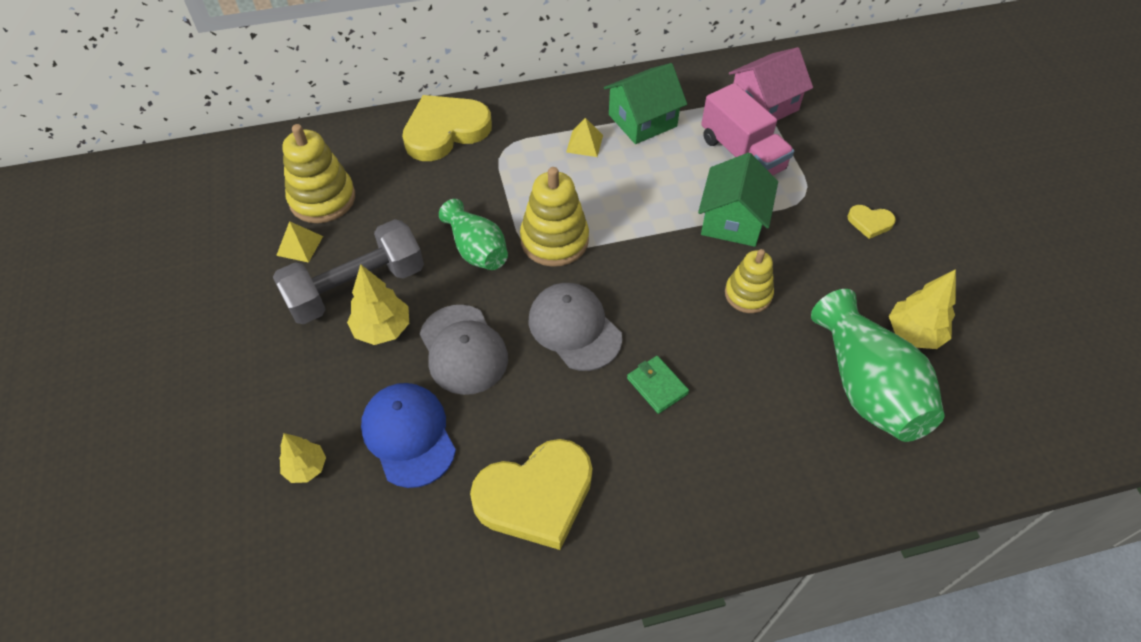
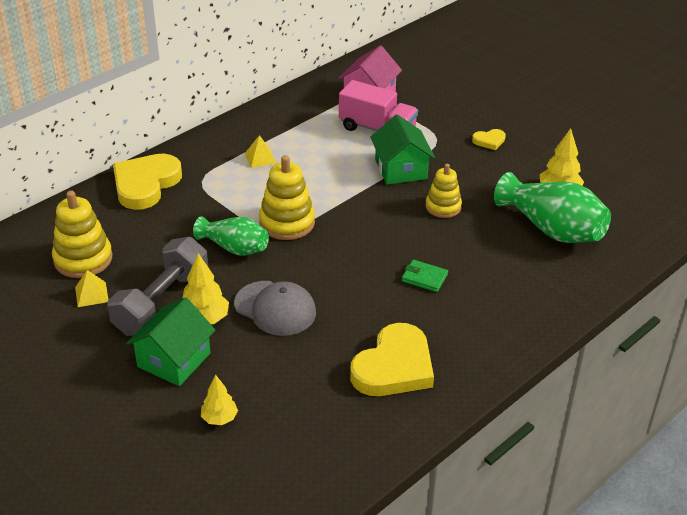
camera: 30 degrees left, 15 degrees down
blue cap [361,383,456,488] -> none
grey cap [529,283,622,371] -> none
green house [604,63,687,144] -> green house moved to [126,298,216,386]

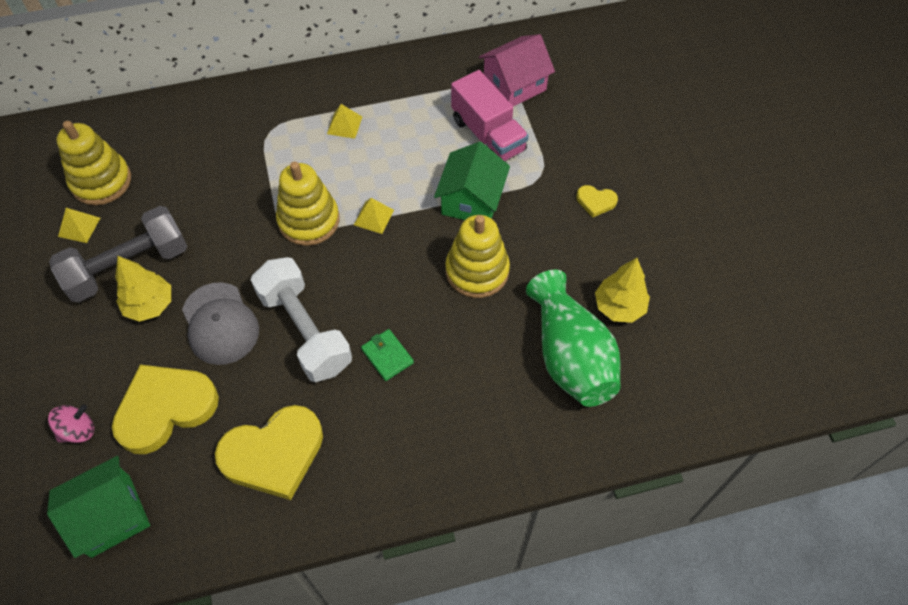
camera: 30 degrees right, 20 degrees up
yellow heart [113,154,182,210] -> yellow heart moved to [112,365,219,454]
green house [126,298,216,386] -> green house moved to [47,456,150,558]
green vase [193,216,269,256] -> none
yellow tree [201,375,238,425] -> pink spinning top [48,404,94,443]
yellow stacking toy [425,164,462,218] -> yellow stacking toy [445,215,510,298], size x1.51
none -> white dumbbell [251,257,352,382]
none -> yellow pyramid [354,198,394,234]

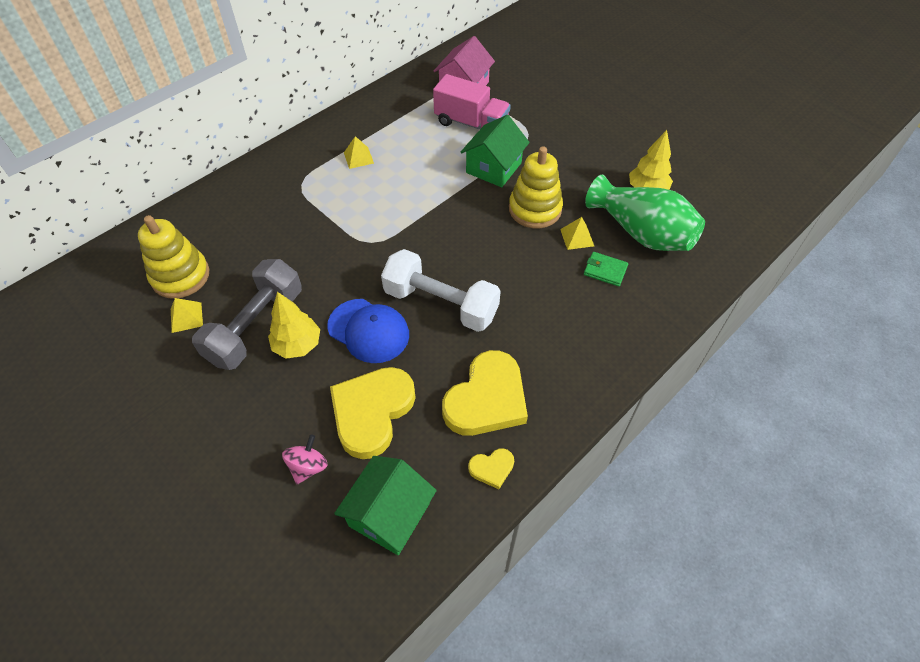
camera: 30 degrees left, 5 degrees down
grey cap [182,282,259,365] -> blue cap [327,299,409,363]
yellow stacking toy [276,162,339,246] -> none
yellow pyramid [354,198,394,234] -> yellow pyramid moved to [560,217,594,250]
green wallet [361,329,414,381] -> green wallet moved to [584,252,628,287]
green house [434,142,510,220] -> green house turned 45 degrees clockwise [461,115,530,187]
yellow heart [576,185,618,217] -> yellow heart moved to [468,448,514,489]

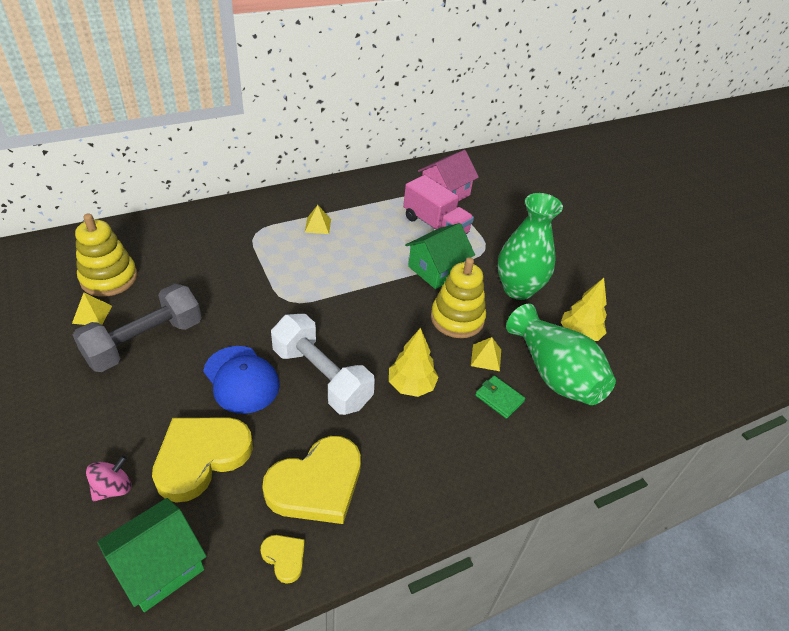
camera: 15 degrees right, 10 degrees down
yellow tree [268,292,320,359] -> yellow tree moved to [389,328,439,397]
yellow heart [468,448,514,489] -> yellow heart turned 135 degrees counterclockwise [261,535,305,584]
none -> green vase [498,193,563,300]

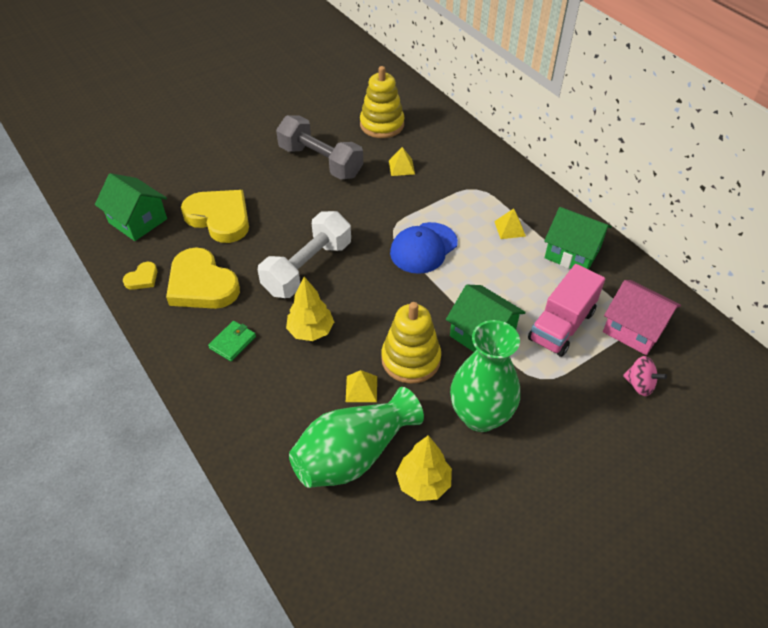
camera: 85 degrees right, 5 degrees up
yellow pyramid [72,293,112,325] -> yellow pyramid moved to [389,147,415,176]
pink spinning top [86,455,131,501] -> pink spinning top moved to [623,356,667,396]
blue cap [203,346,280,414] -> blue cap moved to [390,222,458,274]
green wallet [475,376,525,419] -> green wallet moved to [208,321,256,362]
none -> green house [544,207,612,269]

